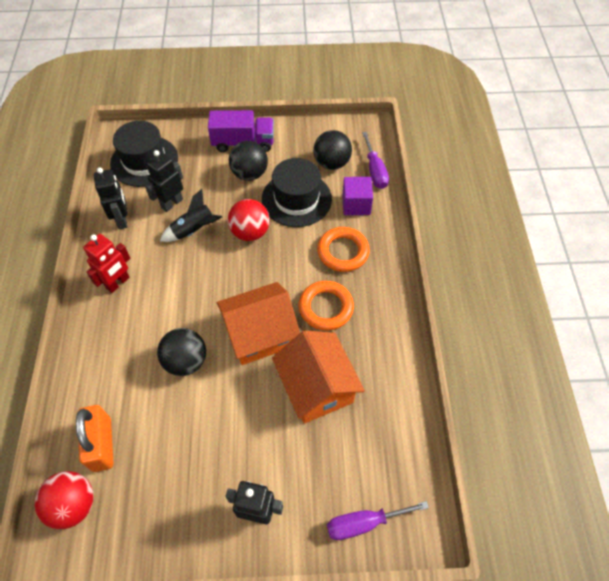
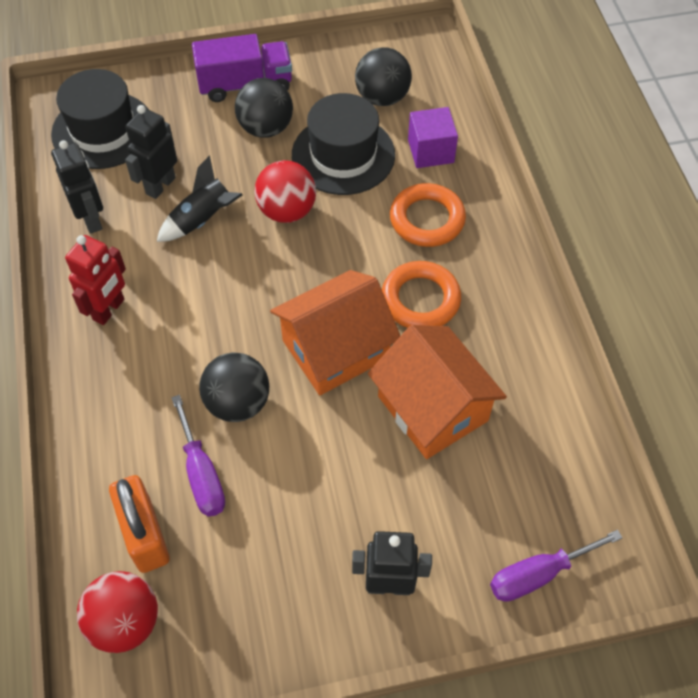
camera: 10 degrees left, 0 degrees up
purple screwdriver [362,132,389,189] -> purple screwdriver moved to [171,395,225,517]

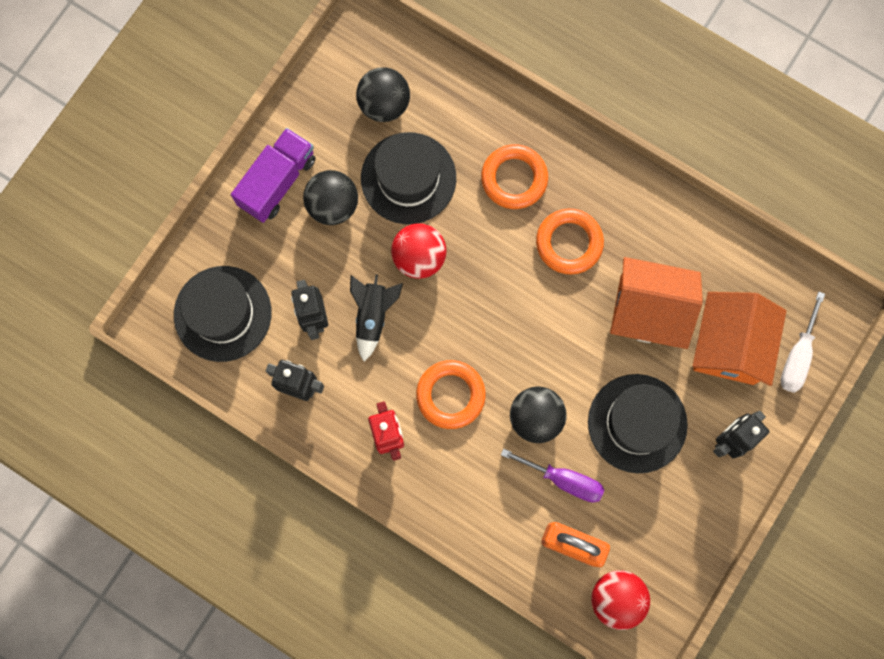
camera: 45 degrees left, 20 degrees up
orange house [270,270,400,395] -> orange house moved to [692,292,786,386]
purple cube [408,107,458,168] -> none
purple screwdriver [490,530,623,602] -> white screwdriver [780,292,825,393]
none -> orange ring [416,360,486,429]
none -> black hat [588,374,688,473]

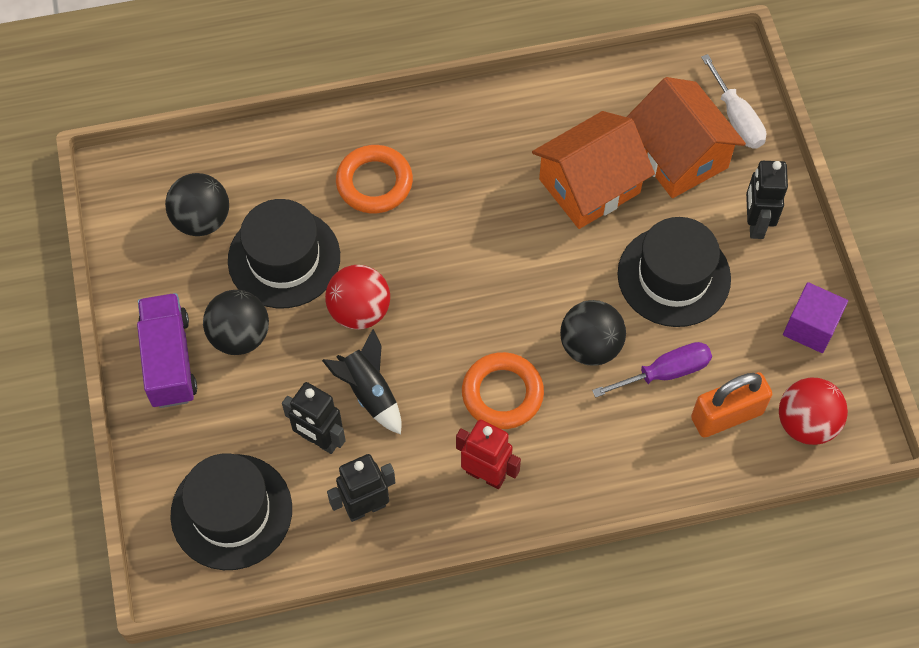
camera: 45 degrees left, 15 degrees down
orange ring [536,209,604,274] -> none
none -> purple cube [783,282,848,353]

